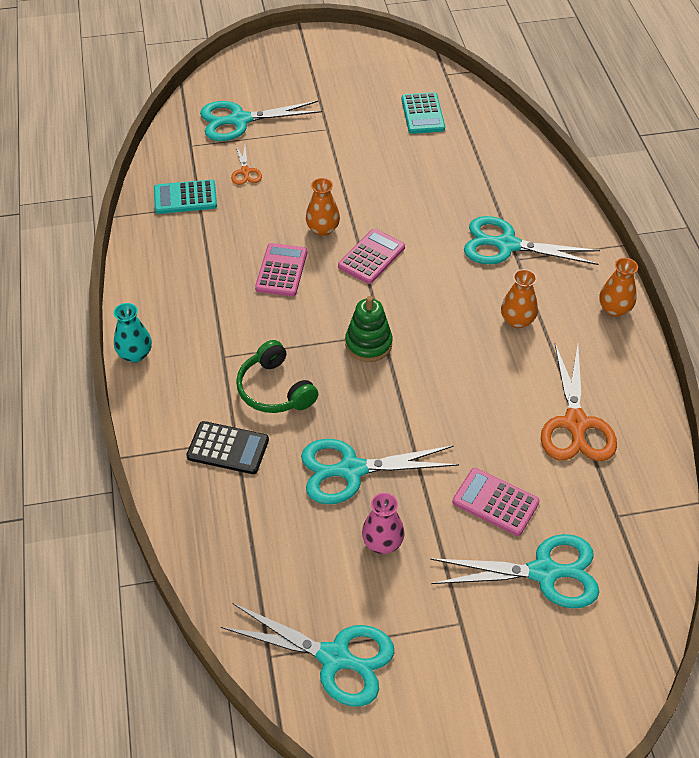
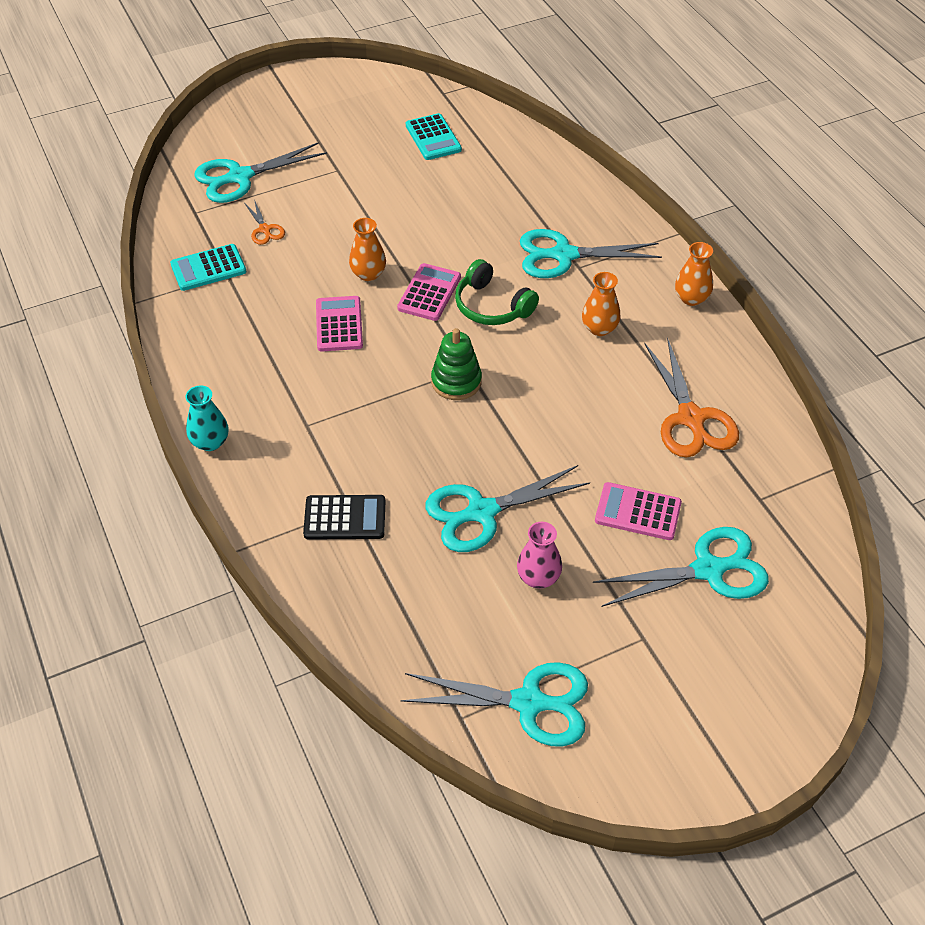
camera: 15 degrees left, 0 degrees up
green headphones [236,340,318,413] -> green headphones moved to [455,259,539,325]

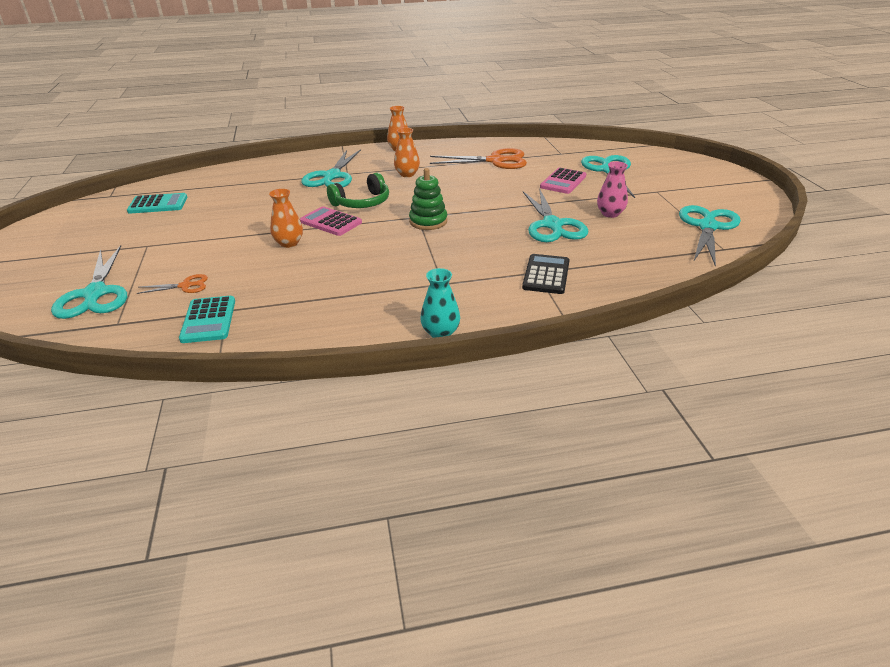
camera: 75 degrees left, 15 degrees down
pink calculator [316,296,363,352] -> none

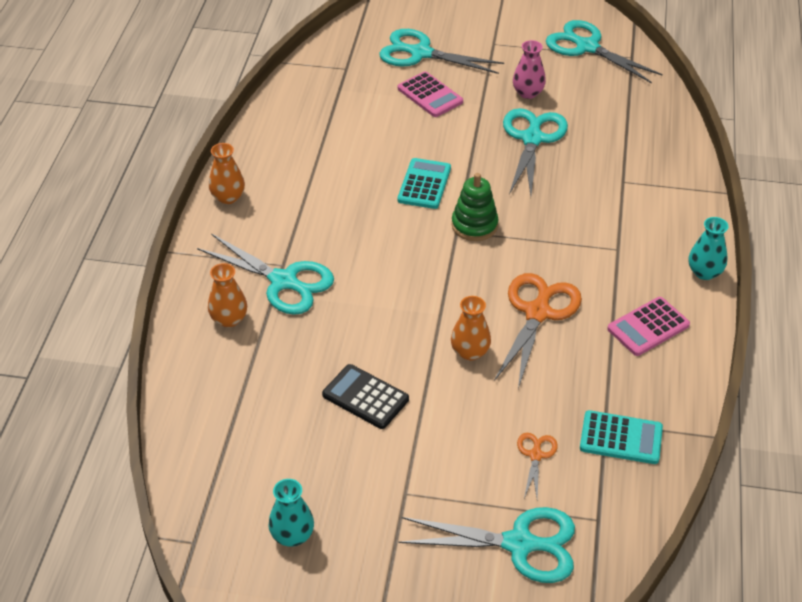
camera: 70 degrees left, 10 degrees up
turquoise calculator [127,193,187,214] -> turquoise calculator moved to [398,158,451,209]
pink calculator [300,206,362,236] -> pink calculator moved to [607,297,690,356]
green headphones [327,172,389,208] -> none
orange vase [394,128,420,177] -> orange vase moved to [208,263,247,327]
orange scissors [430,148,527,169] -> orange scissors moved to [494,273,582,389]
black calculator [522,254,570,294] -> black calculator moved to [322,364,409,429]
turquoise scissors [523,188,588,242] -> turquoise scissors turned 90 degrees counterclockwise [503,108,568,196]
none -> turquoise vase [268,479,314,547]

